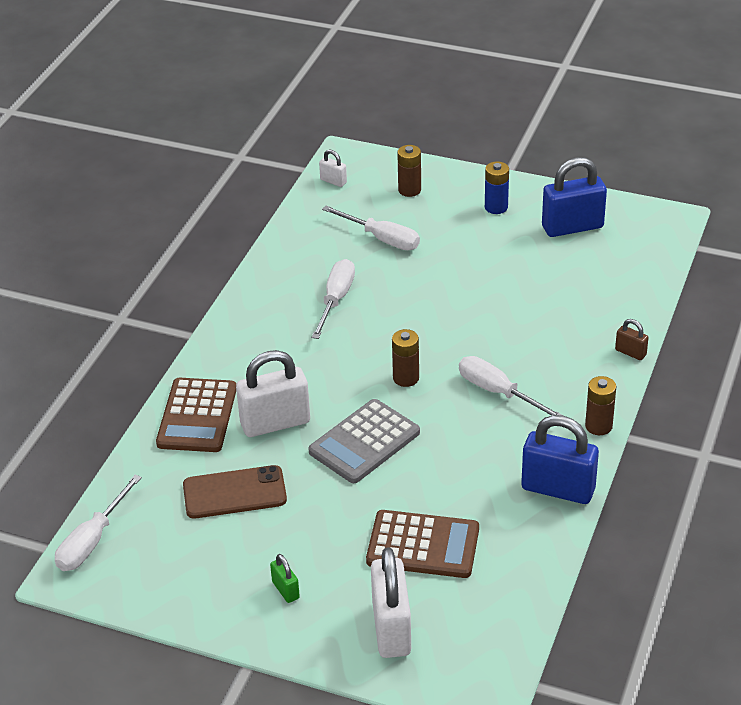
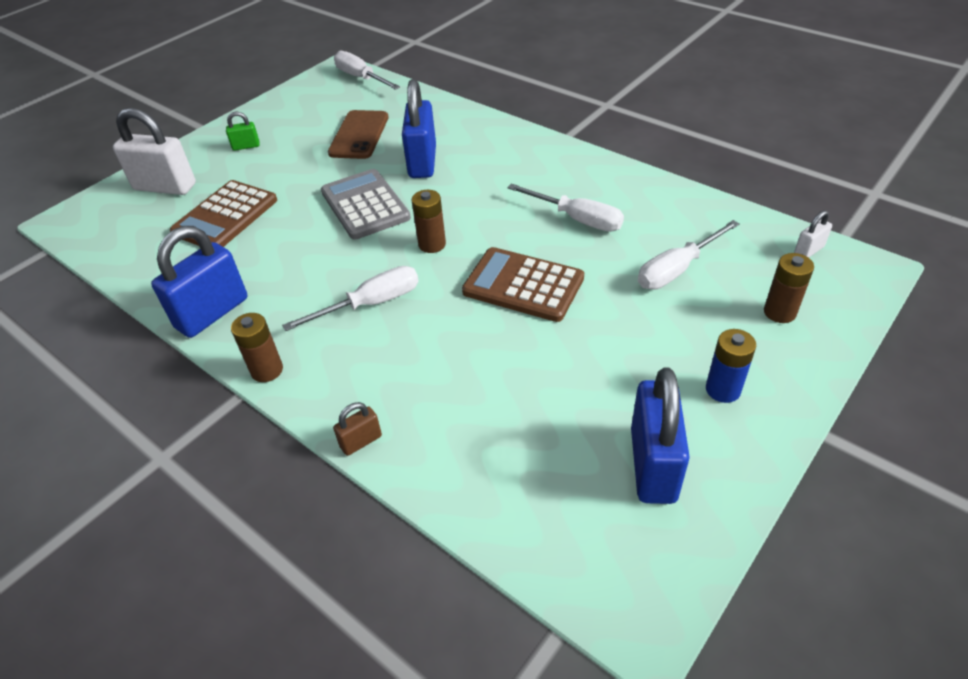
camera: 110 degrees right, 5 degrees up
brown calculator [156,378,236,452] -> brown calculator moved to [462,247,584,322]
white padlock [236,350,310,437] -> blue padlock [402,79,436,178]

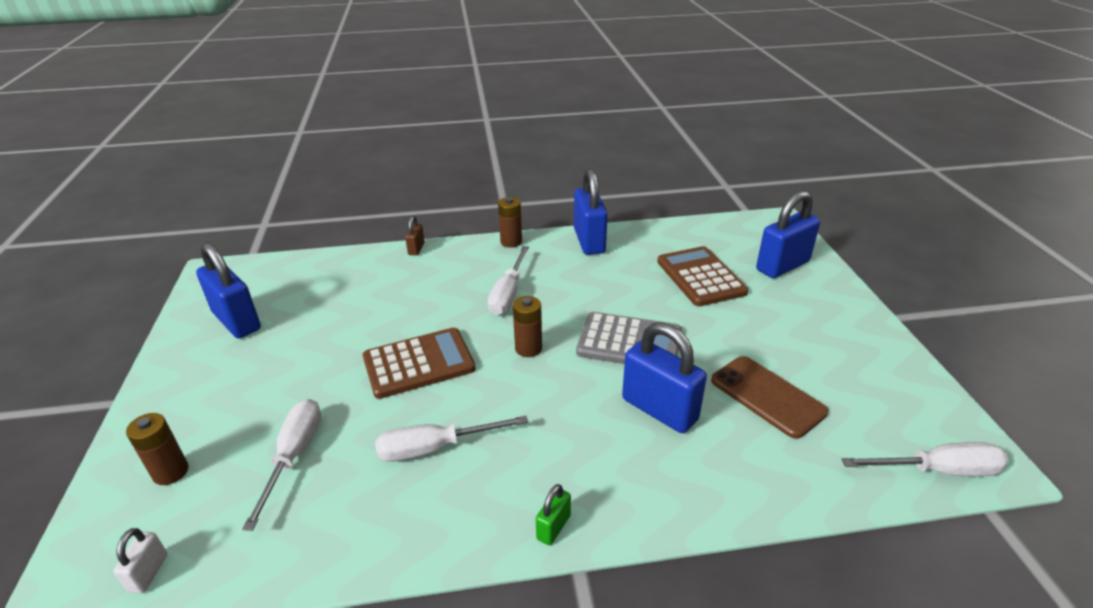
camera: 130 degrees right, 10 degrees down
white padlock [113,108,196,195] -> blue padlock [756,191,820,278]
green padlock [226,112,259,151] -> green padlock moved to [536,484,571,545]
blue battery [706,329,756,403] -> none

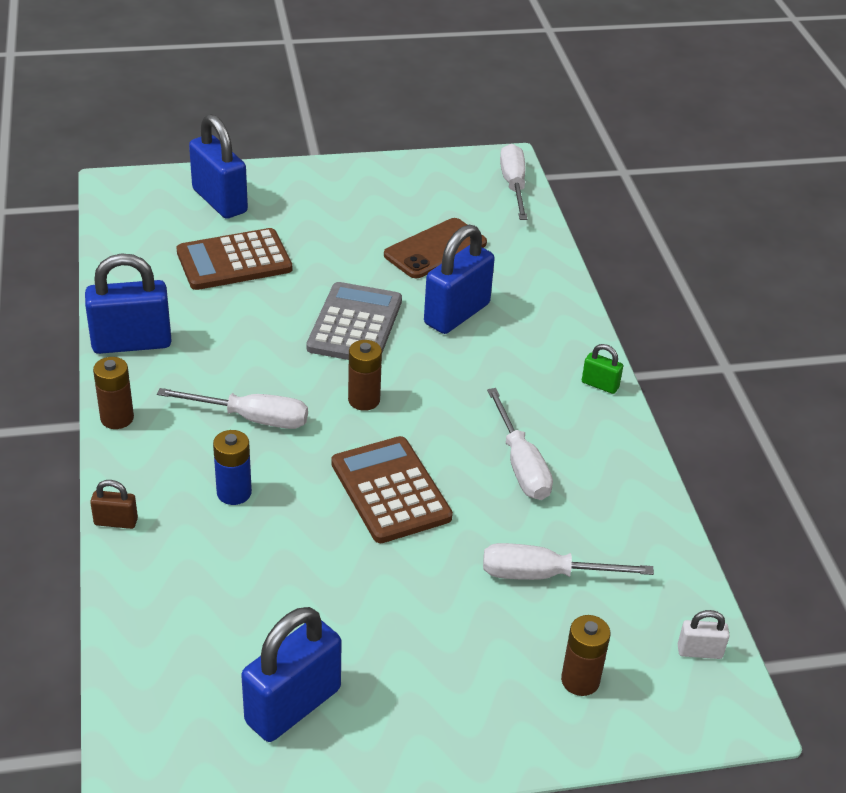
camera: 95 degrees left, 5 degrees up
none -> blue battery [213,430,252,505]

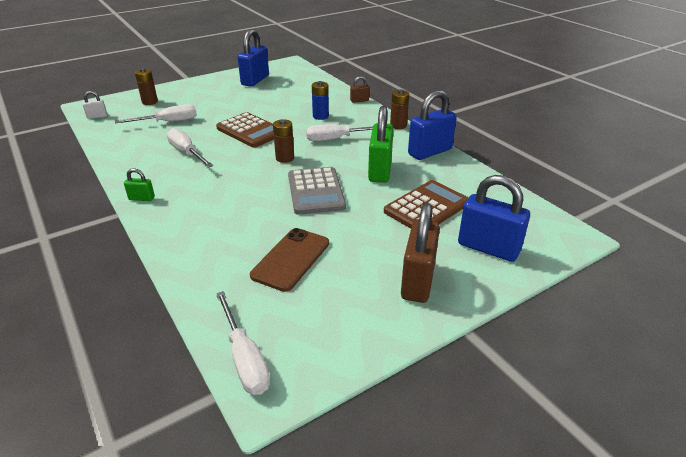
camera: 160 degrees right, 5 degrees down
blue padlock [424,225,495,334] -> none
none -> green padlock [368,106,394,183]
none -> brown padlock [401,203,440,303]

